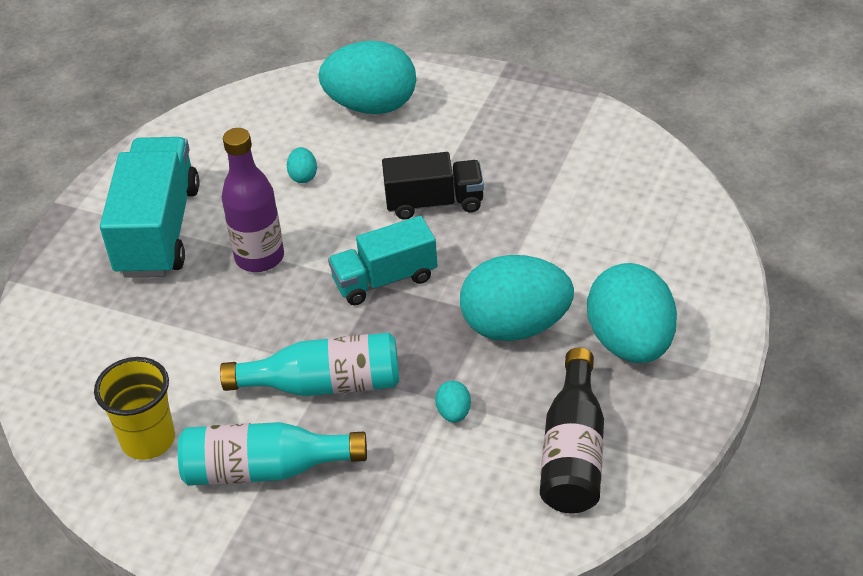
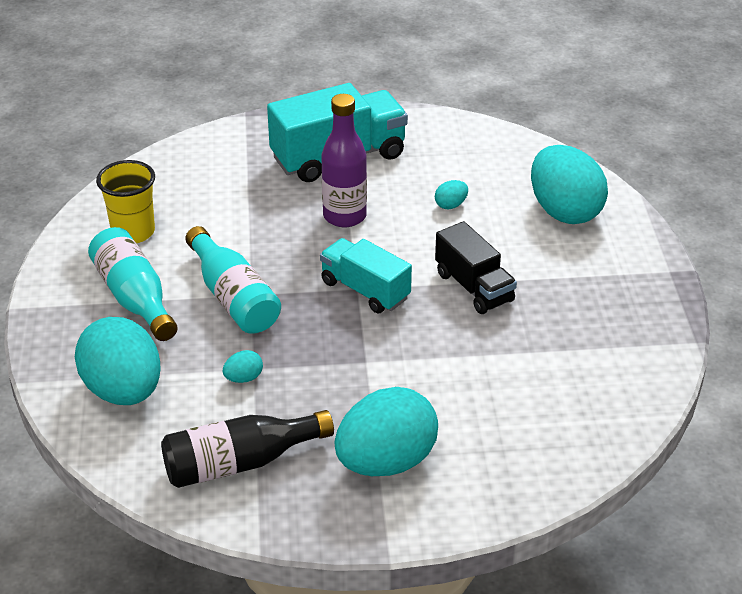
camera: 60 degrees right, 5 degrees down
turquoise egg [460,255,574,341] -> turquoise egg moved to [75,317,161,405]

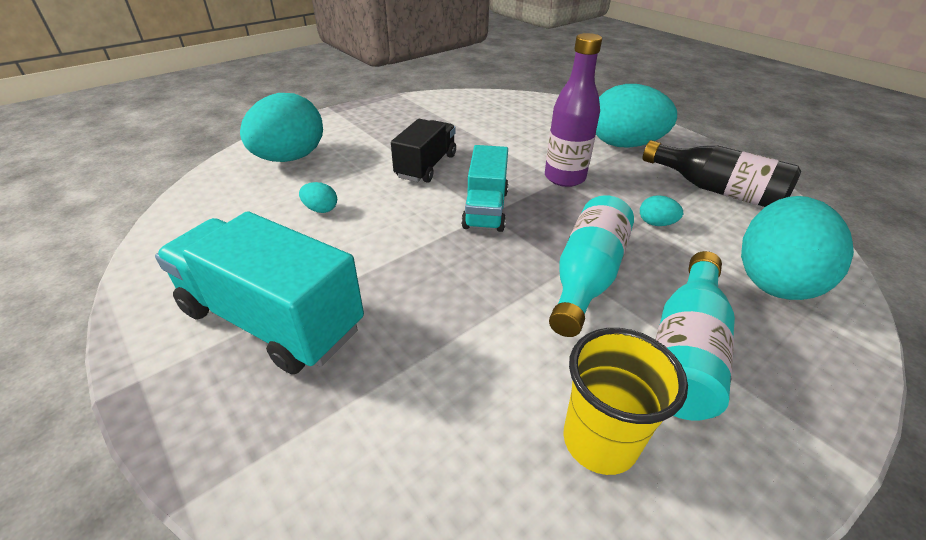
camera: 125 degrees left, 0 degrees up
purple bottle [321,94,367,227] -> purple bottle moved to [545,33,602,187]

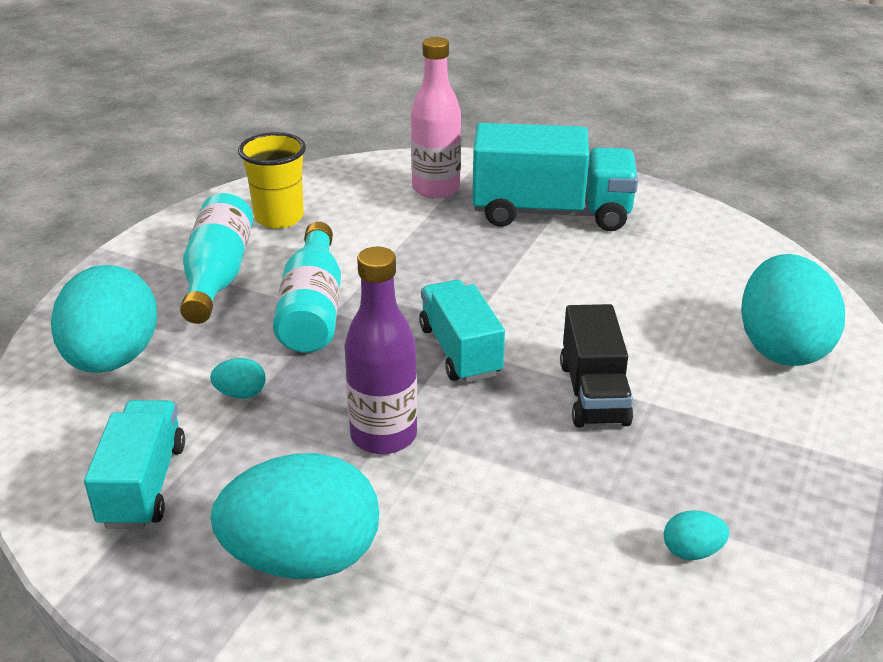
camera: 155 degrees right, 5 degrees down
turquoise egg [299,182,337,213] -> turquoise egg moved to [664,510,729,560]
black bottle [642,140,801,207] -> turquoise truck [84,400,185,529]
none -> pink bottle [411,37,461,199]

